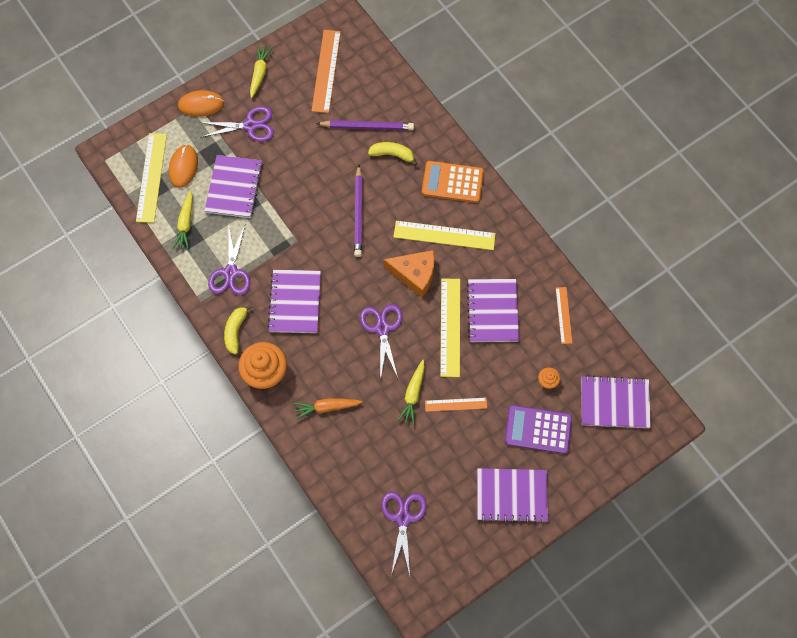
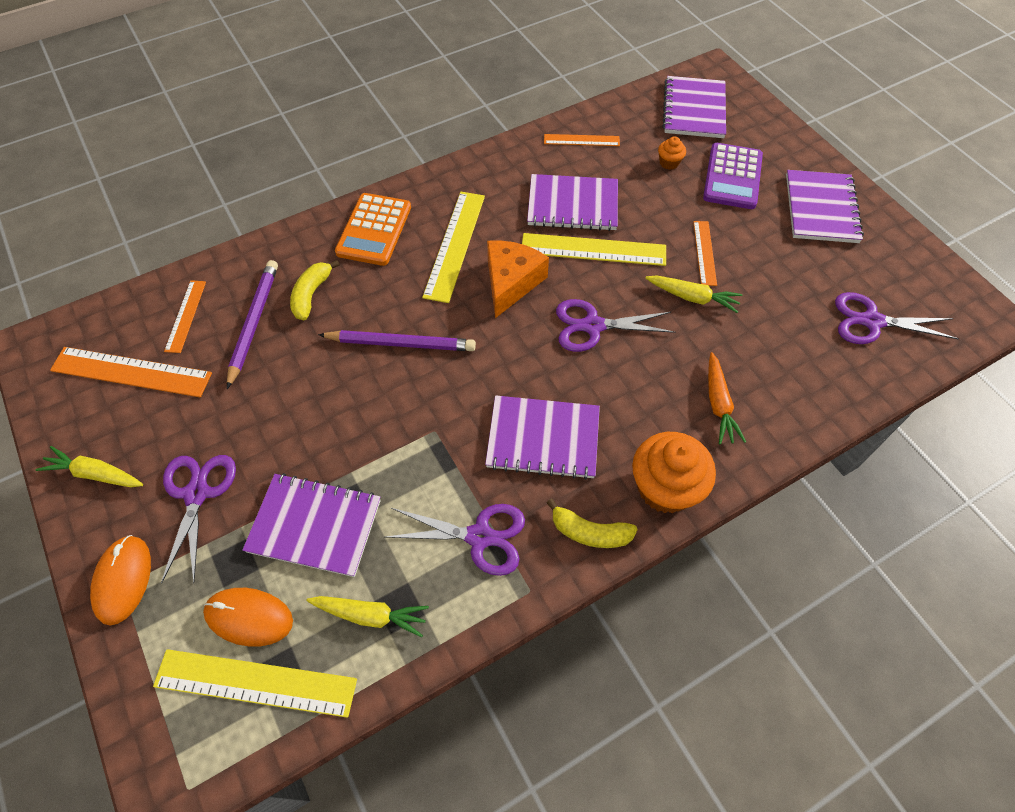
camera: 85 degrees left, 10 degrees down
none -> orange ruler [164,280,206,353]

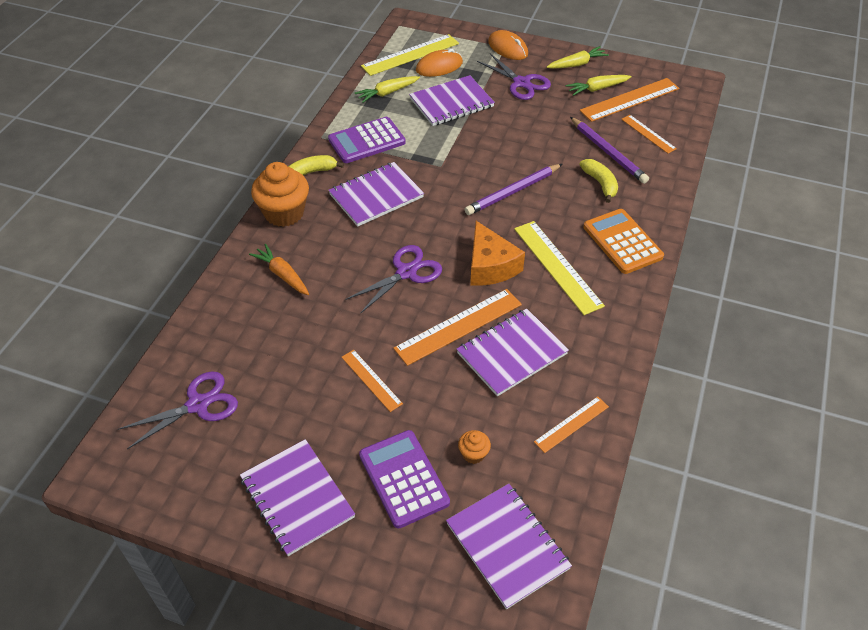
camera: 140 degrees right, 10 degrees down
purple scissors [386,504,525,576] -> purple calculator [328,117,406,163]
yellow ruler [522,233,666,266] -> orange ruler [393,289,522,366]
yellow carrot [645,276,742,313] -> yellow carrot moved to [566,75,632,96]

